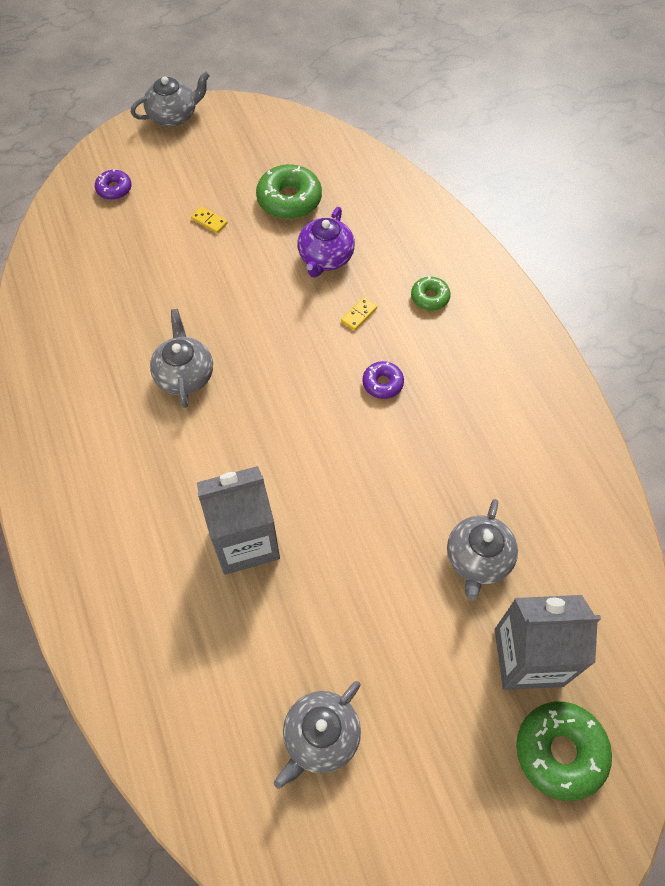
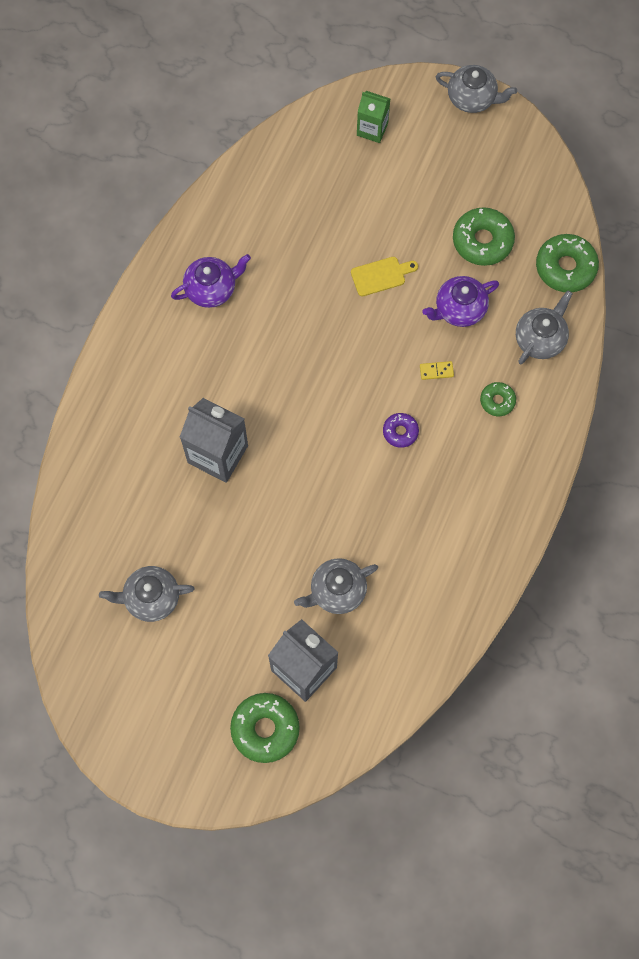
camera: 45 degrees right, 10 degrees up
purple donut [95,169,132,200] -> green carton [357,91,390,143]
grey teapot [150,309,213,408] -> grey teapot moved to [516,291,573,365]
yellow domino [191,207,228,233] -> none
none -> purple teapot [171,254,251,308]
none -> yellow cutting board [351,257,418,296]
none -> green donut [536,234,599,292]

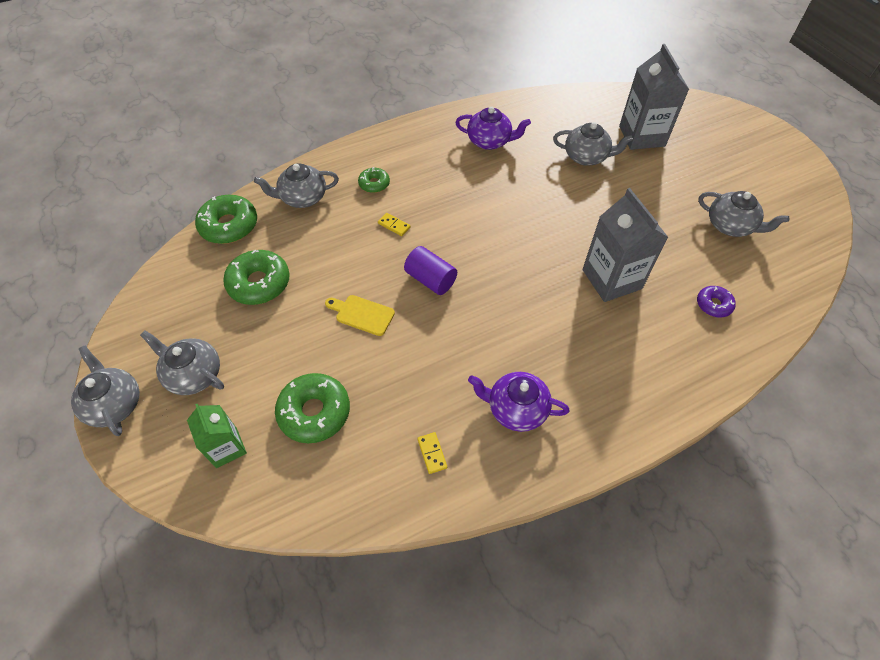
camera: 140 degrees left, 15 degrees down
green donut [230,693,300,763] -> green donut moved to [275,373,350,443]
purple donut [383,413,419,448] -> purple donut moved to [697,286,736,317]
purple teapot [422,276,499,327] -> purple teapot moved to [455,107,531,150]
none -> grey teapot [140,330,224,395]
none -> purple cylinder [404,246,457,295]
none -> yellow domino [417,432,447,474]

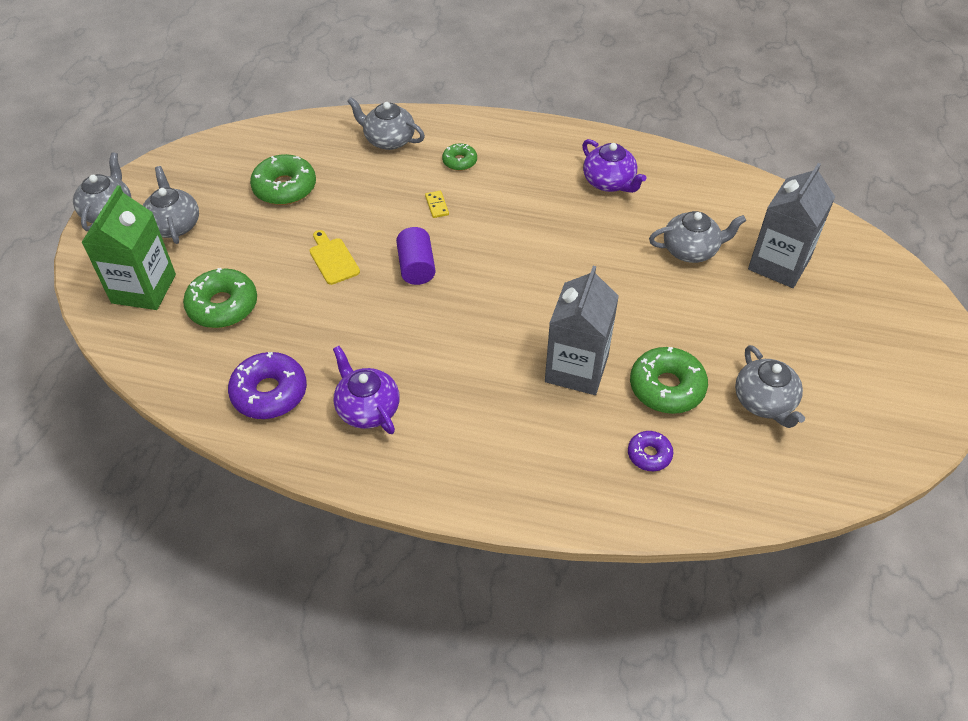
camera: 40 degrees right, 5 degrees down
green carton [187,404,247,468] -> green carton [81,185,176,310], size x1.67
green donut [195,195,257,244] -> green donut moved to [630,347,708,414]
yellow domino [417,432,447,474] -> purple donut [228,352,307,419]
grey teapot [553,122,634,166] -> grey teapot turned 60 degrees counterclockwise [649,211,746,263]

